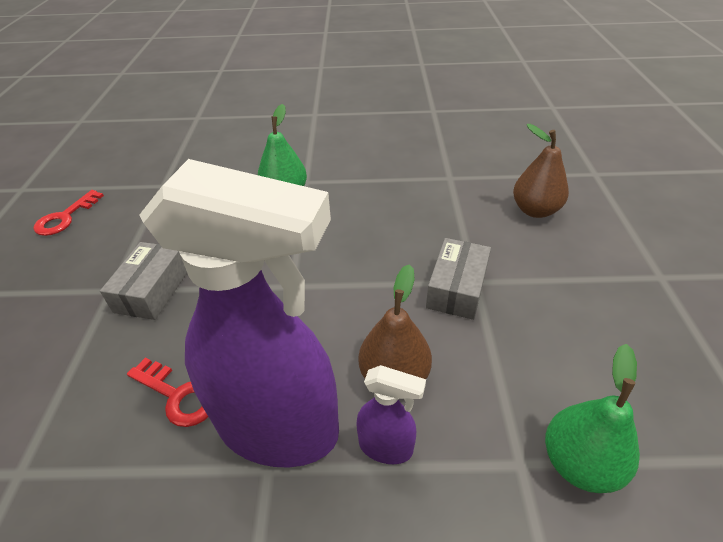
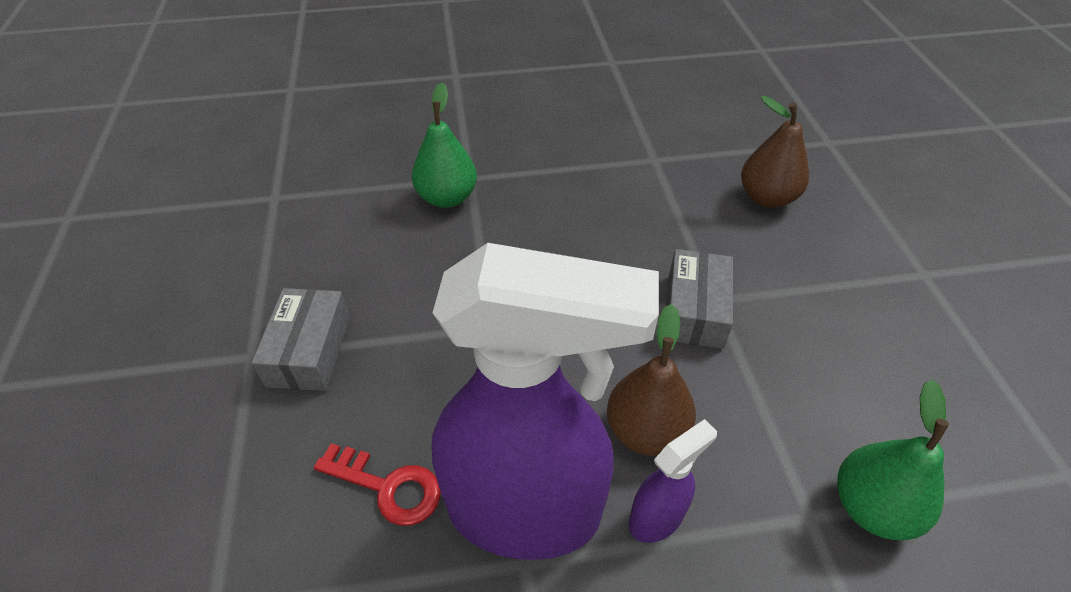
camera: 10 degrees left, 5 degrees up
red key [33,190,104,236] -> none
purple spray bottle [356,365,426,464] -> purple spray bottle turned 45 degrees counterclockwise [629,419,717,543]

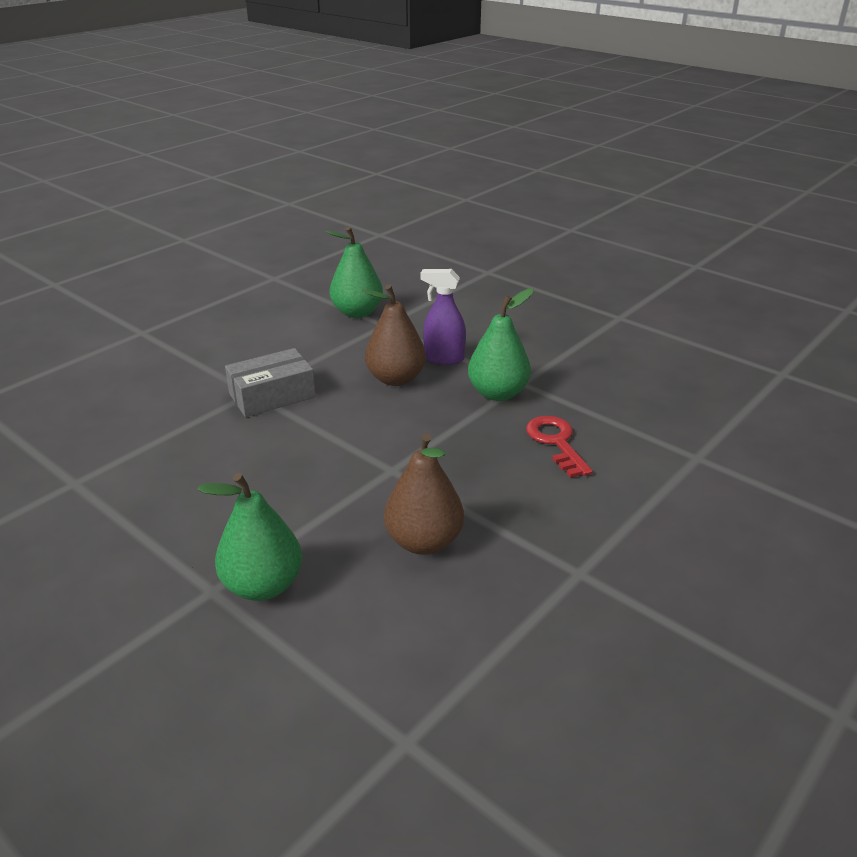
camera: 130 degrees left, 15 degrees down
grey box [252,288,350,391] -> none
purple spray bottle [432,243,659,560] -> green pear [468,288,533,401]
brown pear [741,96,809,208] -> brown pear moved to [384,433,464,555]

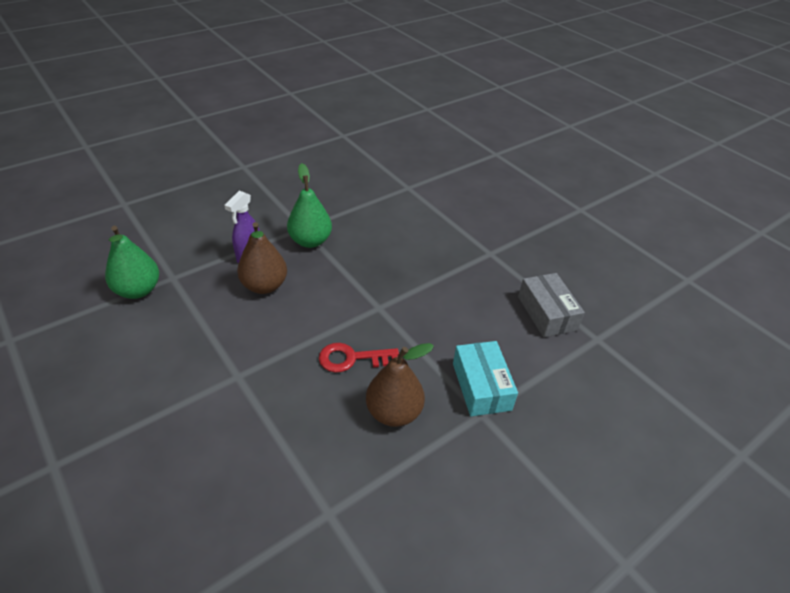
camera: 80 degrees left, 10 degrees up
green pear [197,473,302,601] -> turquoise box [453,341,518,416]
grey box [225,348,316,417] -> grey box moved to [518,273,585,337]
brown pear [384,433,464,555] -> brown pear moved to [366,343,434,427]
red key [526,416,593,478] -> red key moved to [319,343,399,373]

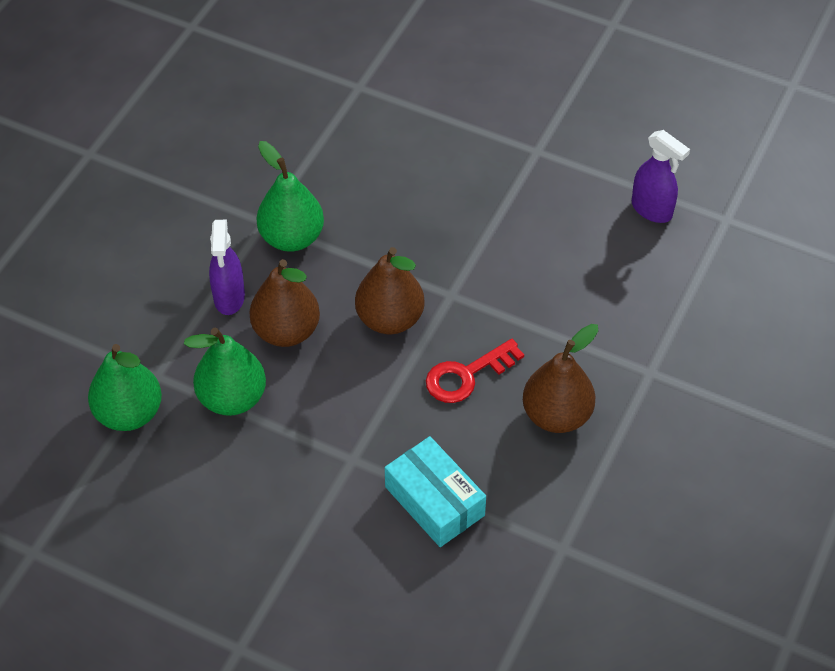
camera: 25 degrees left, 10 degrees up
turquoise box [453,341,518,416] -> turquoise box moved to [385,436,486,547]
grey box [518,273,585,337] -> purple spray bottle [632,130,690,223]
none -> green pear [184,328,266,416]
none -> brown pear [355,247,425,334]

